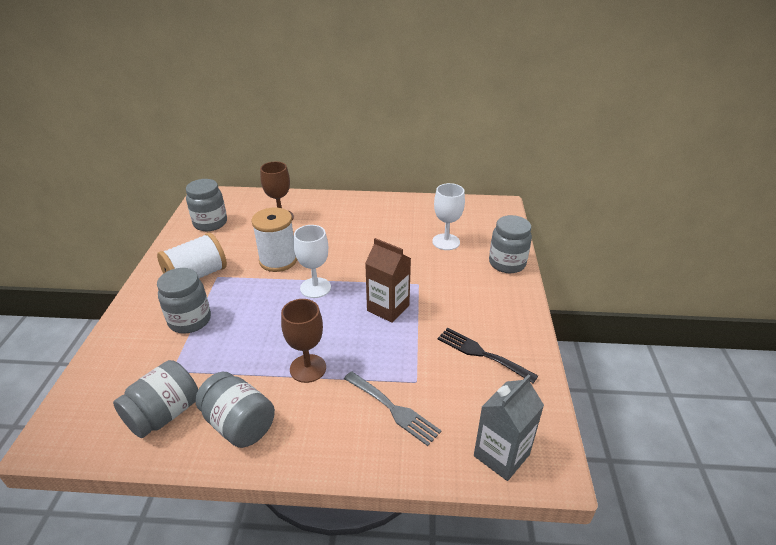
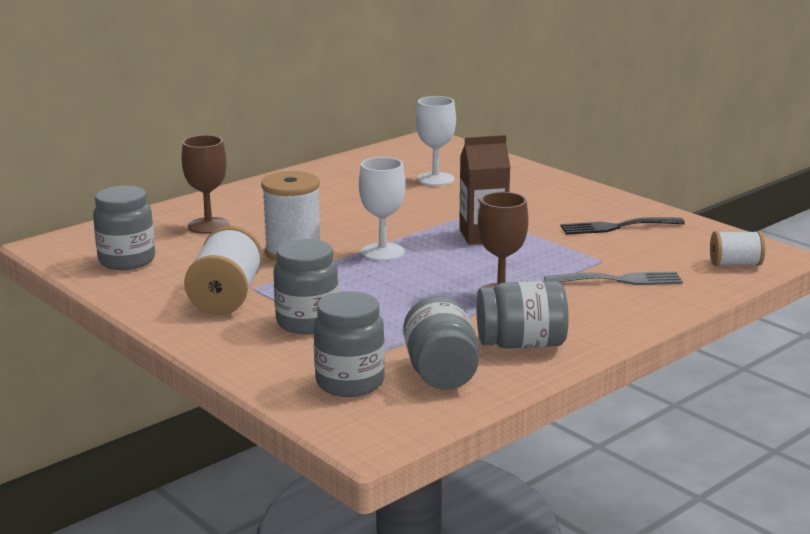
camera: 45 degrees left, 15 degrees down
grey carton [474,374,544,481] -> white spool [710,231,765,266]
grey jar [489,215,532,273] -> grey jar moved to [313,291,385,397]

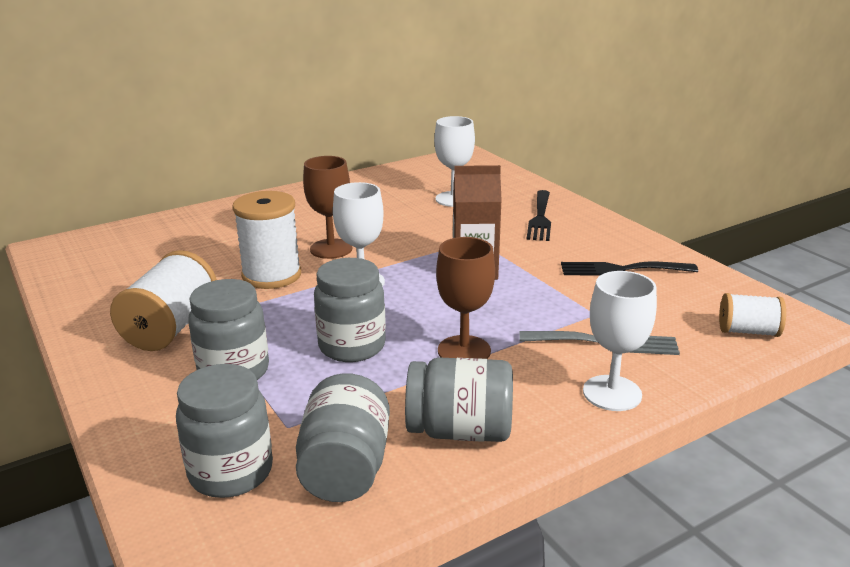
camera: 10 degrees right, 5 degrees up
grey jar [93,186,155,270] -> grey jar moved to [314,258,386,362]
brown goblet [182,135,230,234] -> brown goblet moved to [303,156,353,259]
none -> black fork [527,190,551,241]
none -> white goblet [583,271,657,411]

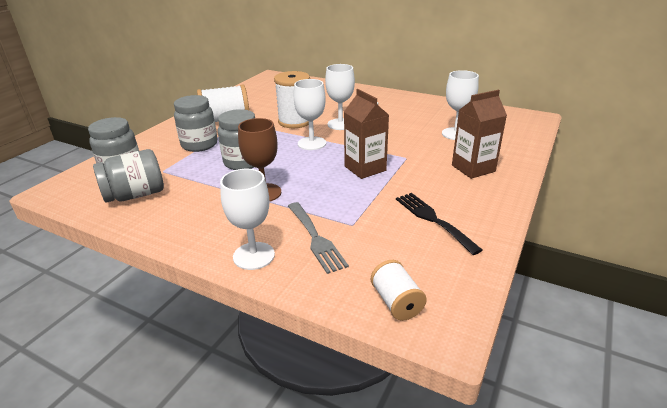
camera: 60 degrees right, 5 degrees up
brown goblet [303,156,353,259] -> white goblet [325,64,355,130]
grey jar [405,357,513,442] -> none
black fork [527,190,551,241] -> brown carton [452,90,507,179]

